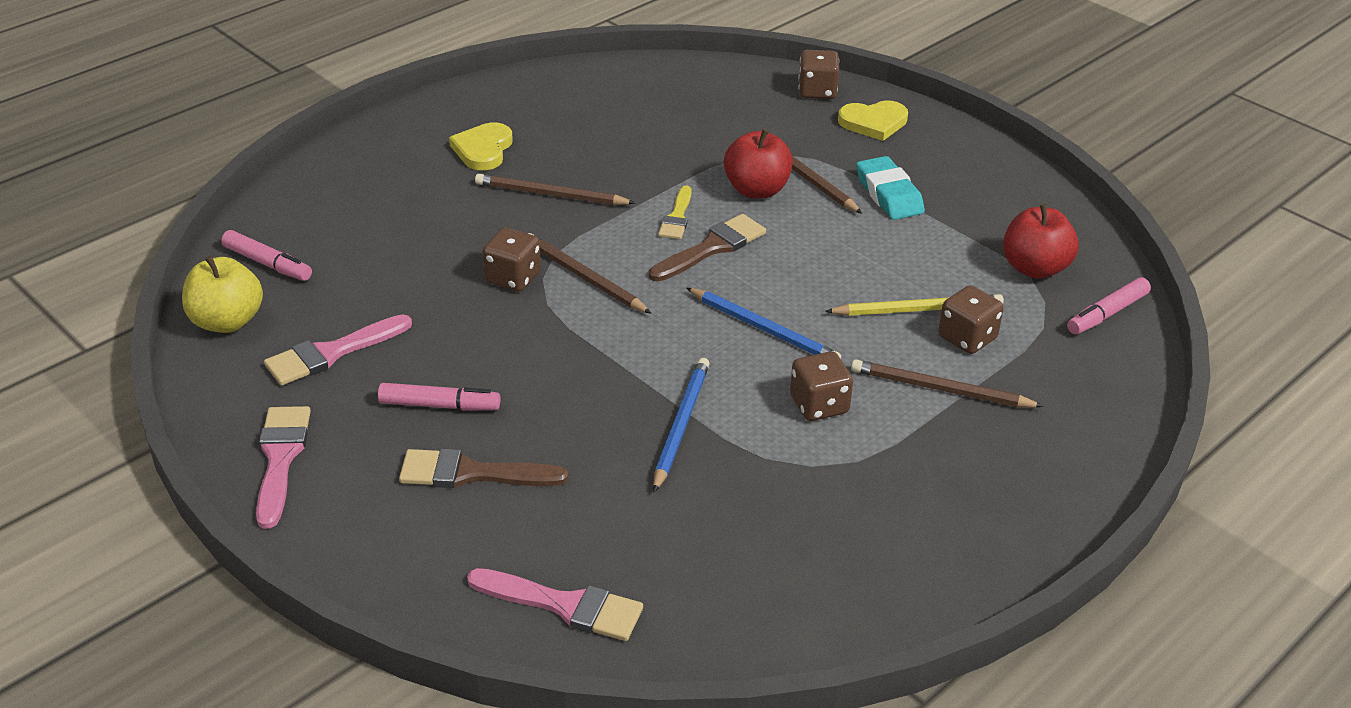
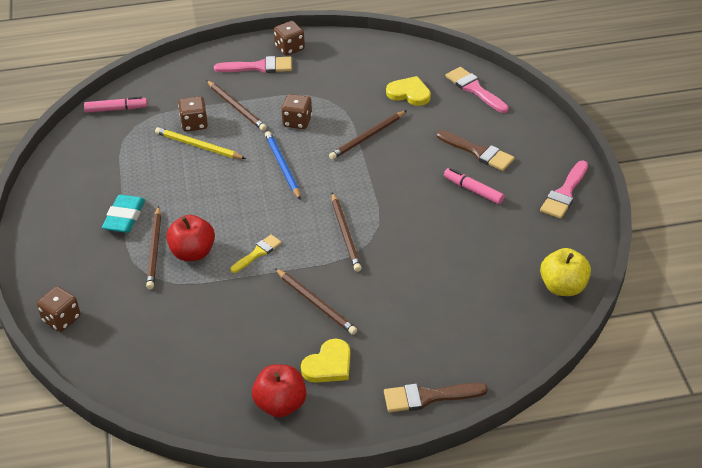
camera: 145 degrees left, 5 degrees up
pink marker [221,230,312,281] -> none
pink brush [264,314,412,385] -> pink brush moved to [214,56,292,73]
brown dice [483,228,541,291] -> brown dice moved to [274,21,305,56]
brown brush [649,214,766,282] -> brown brush moved to [384,383,488,412]
blue pencil [653,358,710,492] -> brown pencil [329,110,407,160]
yellow heart [838,100,908,141] -> yellow heart moved to [386,76,431,106]
red apple [1003,204,1079,279] -> red apple moved to [252,365,306,417]

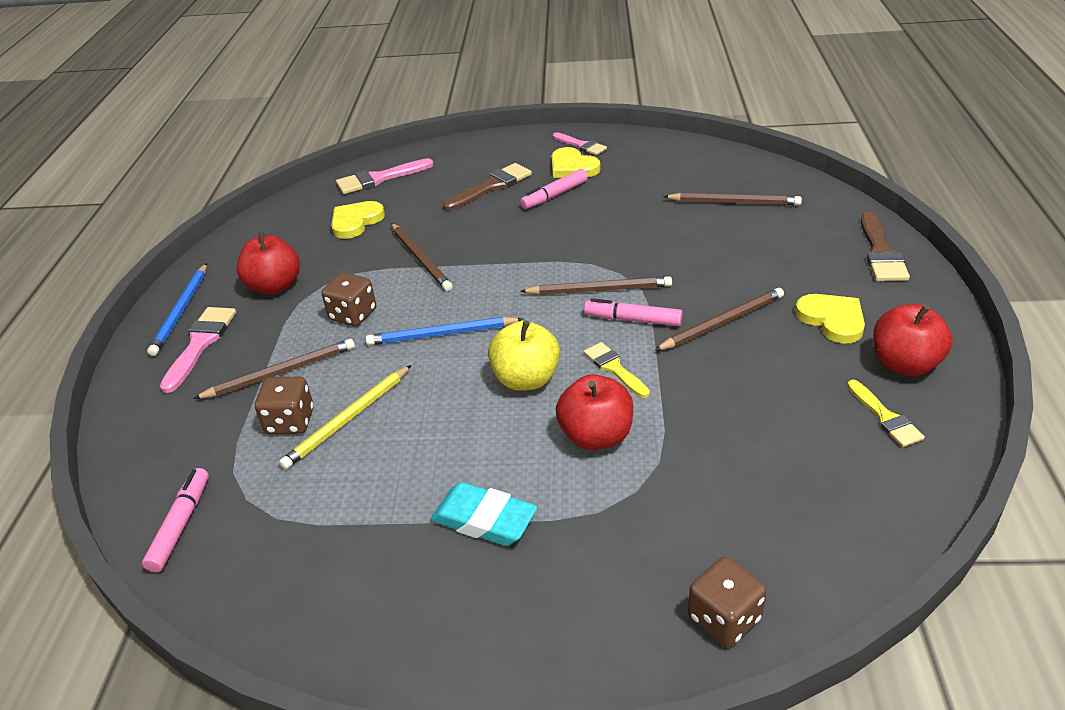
camera: 75 degrees left, 5 degrees down
brown pencil [146,206,161,289] -> brown pencil moved to [663,193,802,205]
brown dice [274,21,305,56] -> blue pencil [147,263,207,356]
pink brush [540,160,588,219] -> pink brush [553,132,607,155], size x0.66
yellow apple [540,248,591,296] -> yellow apple moved to [488,320,560,391]
none -> red apple [237,232,300,295]
none -> yellow heart [551,147,601,178]
none -> pink marker [584,298,683,326]
none -> yellow brush [847,380,925,447]

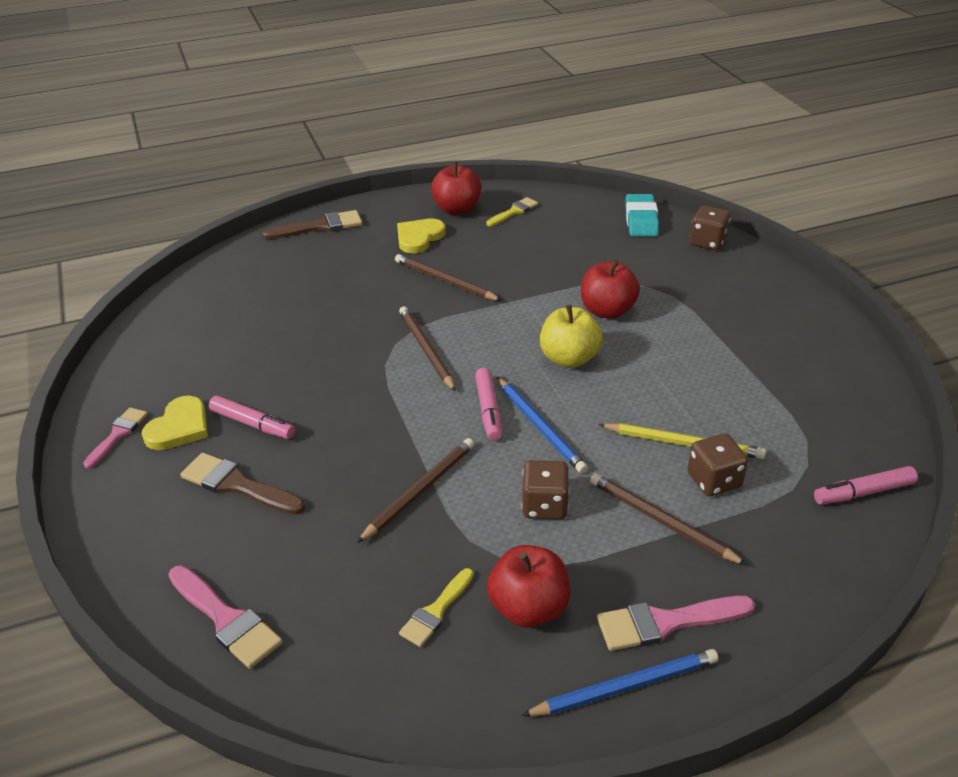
camera: 115 degrees left, 0 degrees up
yellow heart [331,201,385,239] -> none
turquoise eraser [430,482,537,546] -> turquoise eraser moved to [626,194,659,236]
pink marker [584,298,683,326] -> pink marker moved to [475,368,502,441]
yellow brush [584,342,650,398] -> yellow brush moved to [399,568,474,647]
brown pencil [663,193,802,205] -> none

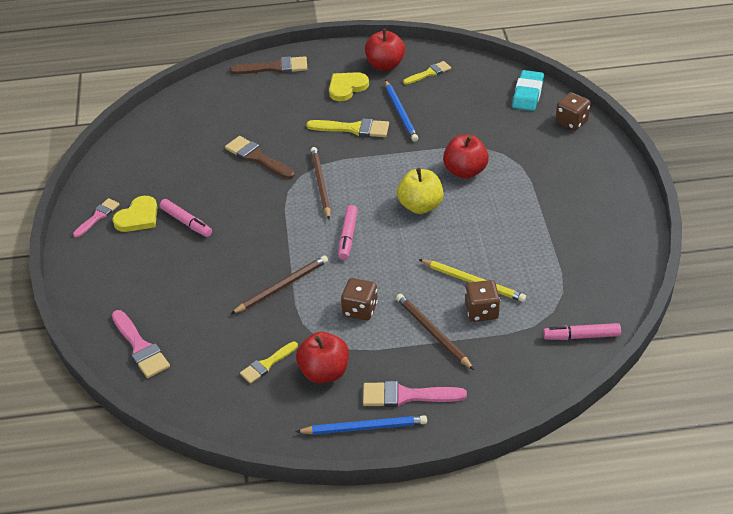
camera: 15 degrees right, 5 degrees up
brown brush [180,453,305,515] -> brown brush moved to [225,136,295,179]
brown pencil [395,254,502,301] -> yellow brush [306,118,389,137]
blue pencil [497,377,588,473] -> blue pencil moved to [385,80,418,142]

